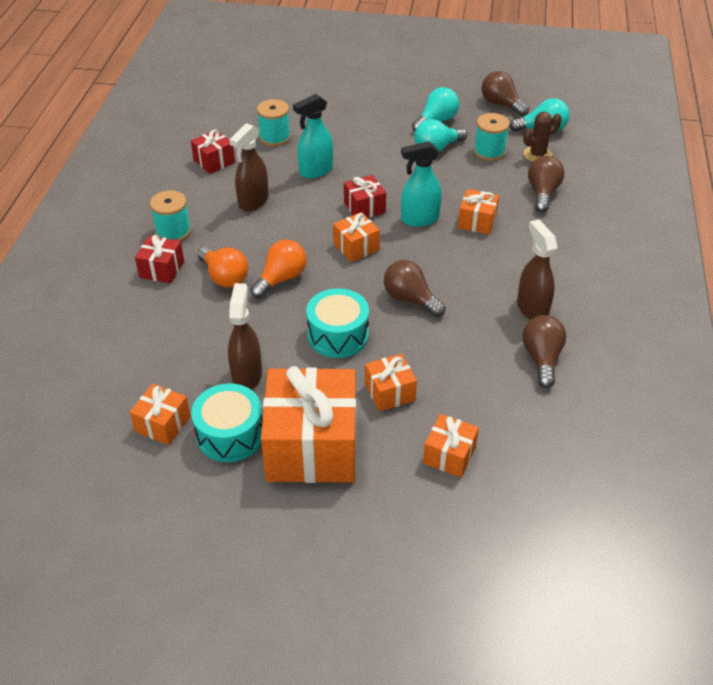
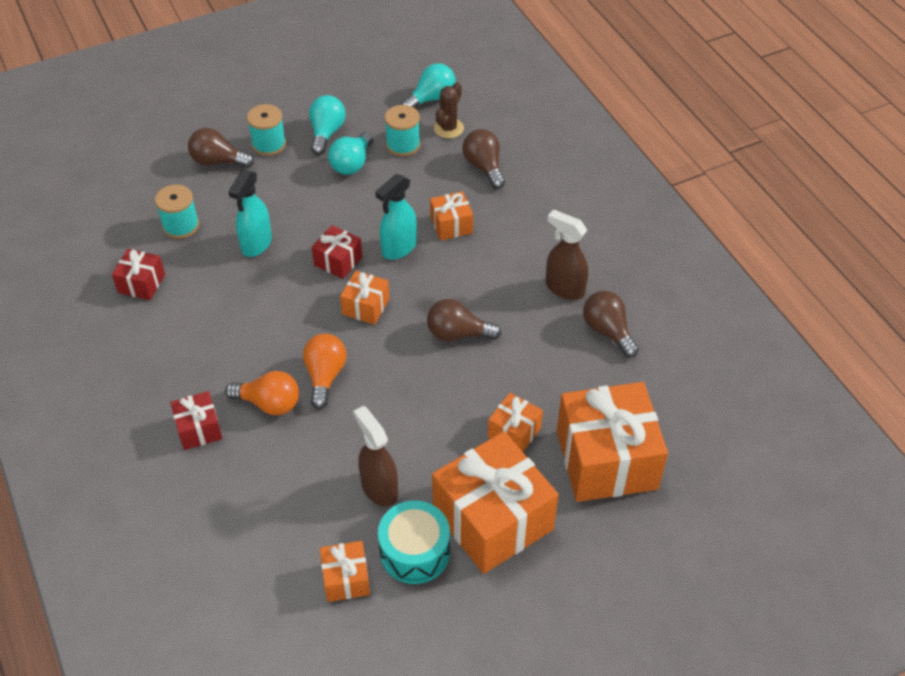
camera: 35 degrees left, 5 degrees up
turquoise spool [150,190,191,241] -> turquoise spool moved to [247,104,286,156]
brown spray bottle [229,123,269,211] -> none
turquoise drum [306,288,369,358] -> none
orange gift [423,414,479,478] -> orange gift [557,382,668,502], size x2.11
brown light bulb [482,71,529,116] -> brown light bulb moved to [188,128,254,168]

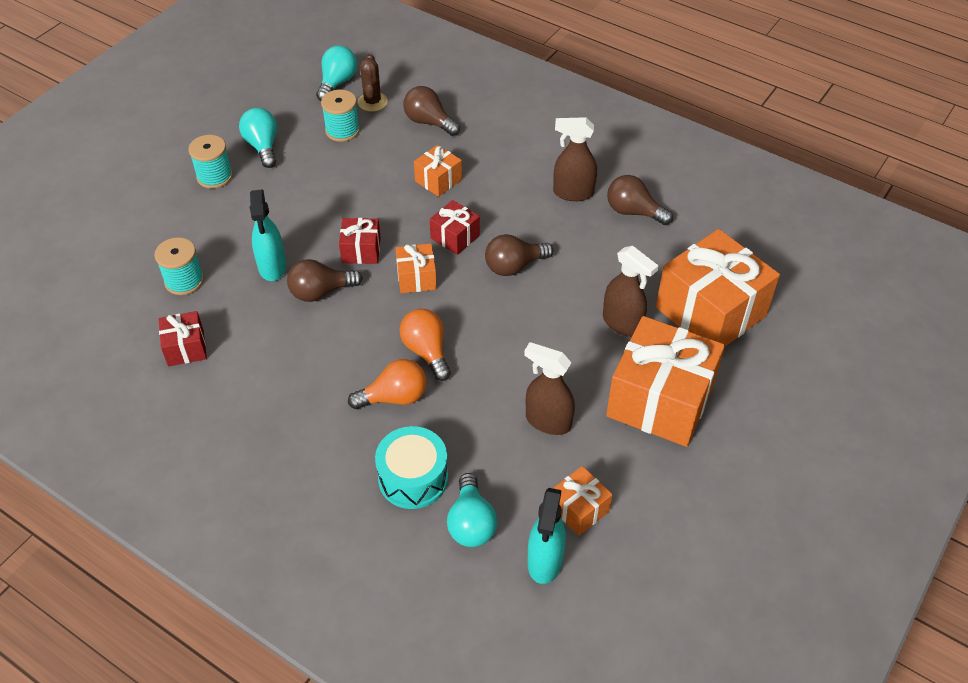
camera: 30 degrees left, 0 degrees up
red gift [170,391,222,450] -> red gift moved to [430,200,480,255]
brown light bulb [188,128,254,168] -> brown light bulb moved to [287,259,363,302]
turquoise light bulb [328,132,374,175] -> turquoise light bulb moved to [447,473,497,547]
turquoise spray bottle [375,174,417,260] -> turquoise spray bottle moved to [528,488,566,584]
turquoise drum [378,500,450,584] -> turquoise drum moved to [375,426,448,509]
orange gift [488,393,543,452] -> brown spray bottle [603,246,658,337]

